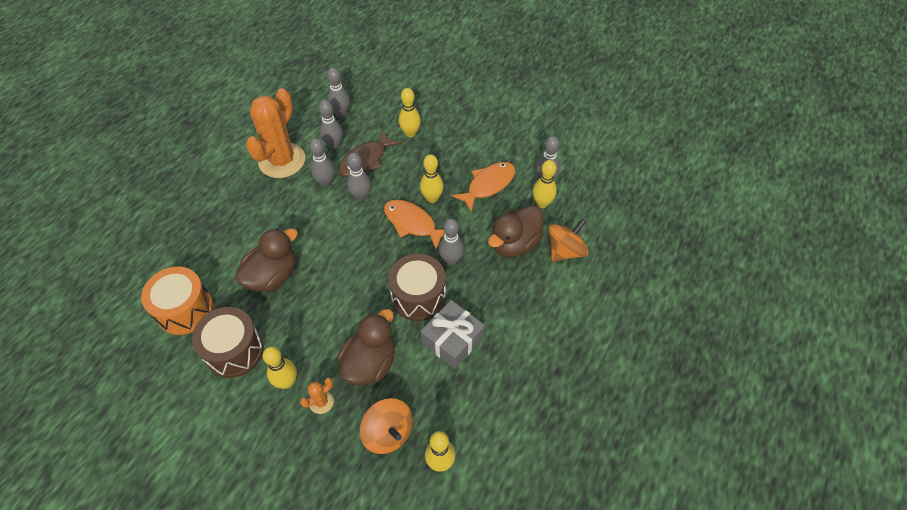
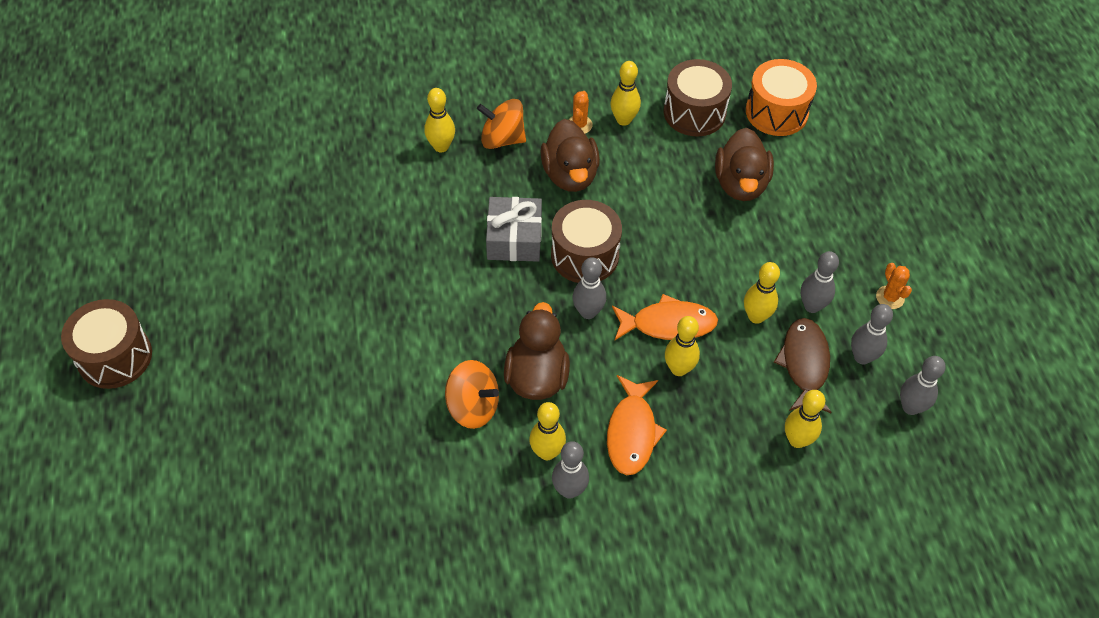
camera: 140 degrees right, 0 degrees up
orange cactus [246,88,306,178] -> orange cactus [876,263,912,309], size x0.41
grey bowling pin [347,153,371,201] -> yellow bowling pin [744,262,780,324]
orange spinning top [548,219,589,261] -> orange spinning top turned 75 degrees counterclockwise [445,360,499,429]
none -> brown drum [61,299,152,389]

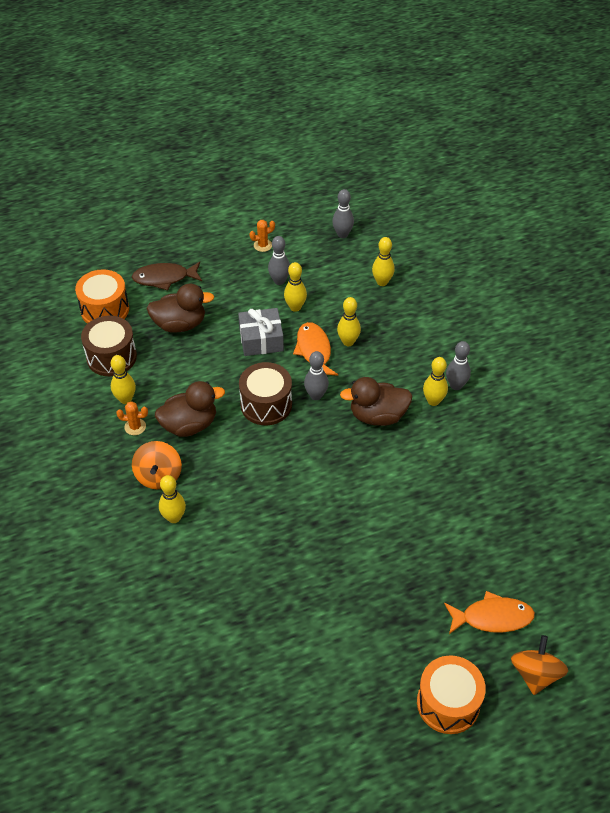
camera: 100 degrees left, 5 degrees down
brown drum [61,299,152,389] -> orange drum [417,655,486,734]
orange spinning top [445,360,499,429] -> orange spinning top moved to [511,635,568,695]
grey gift [486,197,542,262] -> grey gift moved to [238,308,284,356]
orange fish [607,375,667,475] -> orange fish moved to [444,591,535,634]
brown fish [774,318,832,413] -> brown fish moved to [132,262,202,291]
grey bowling pin [851,304,893,364] -> none

